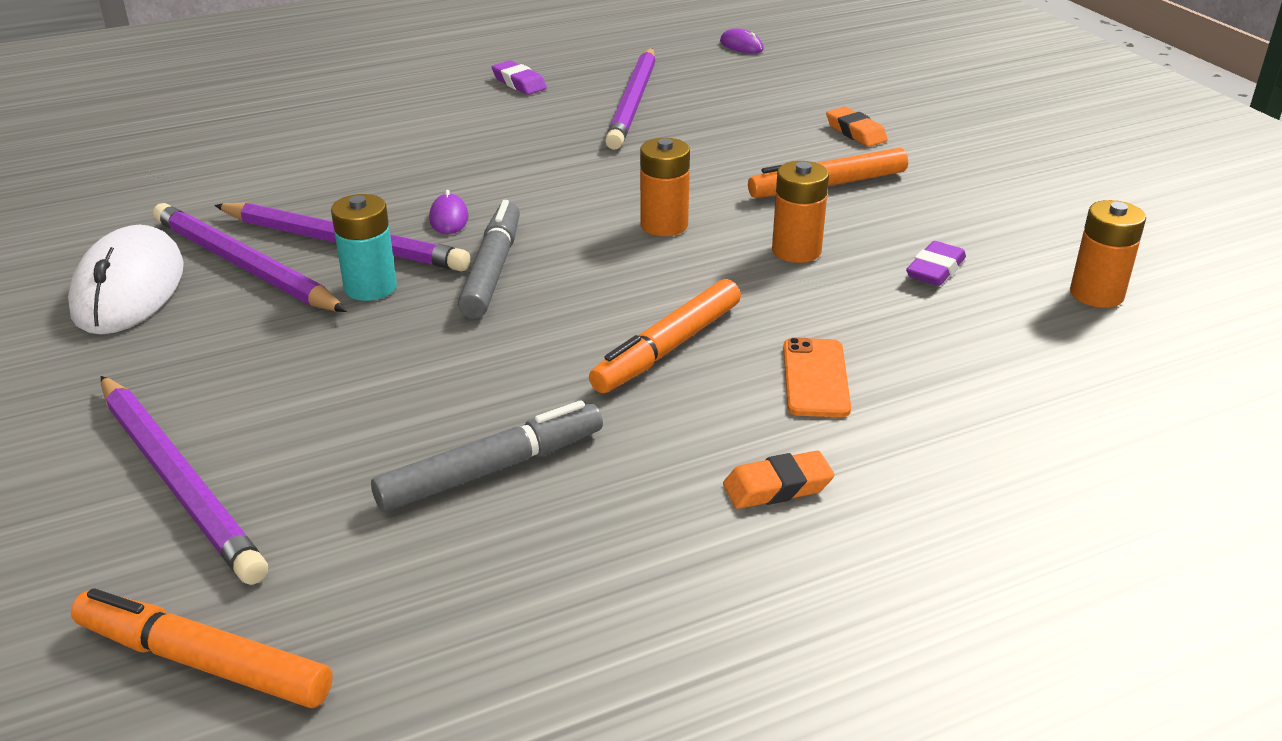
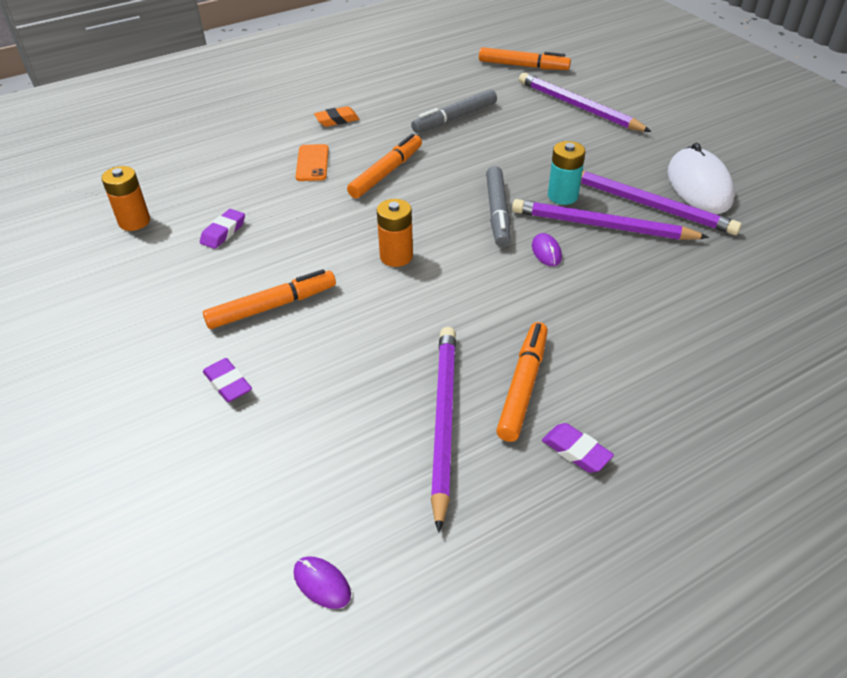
camera: 175 degrees right, 10 degrees up
orange battery [772,161,829,263] -> none
orange eraser [826,107,888,147] -> purple eraser [203,358,252,402]
none -> orange marker [496,322,548,442]

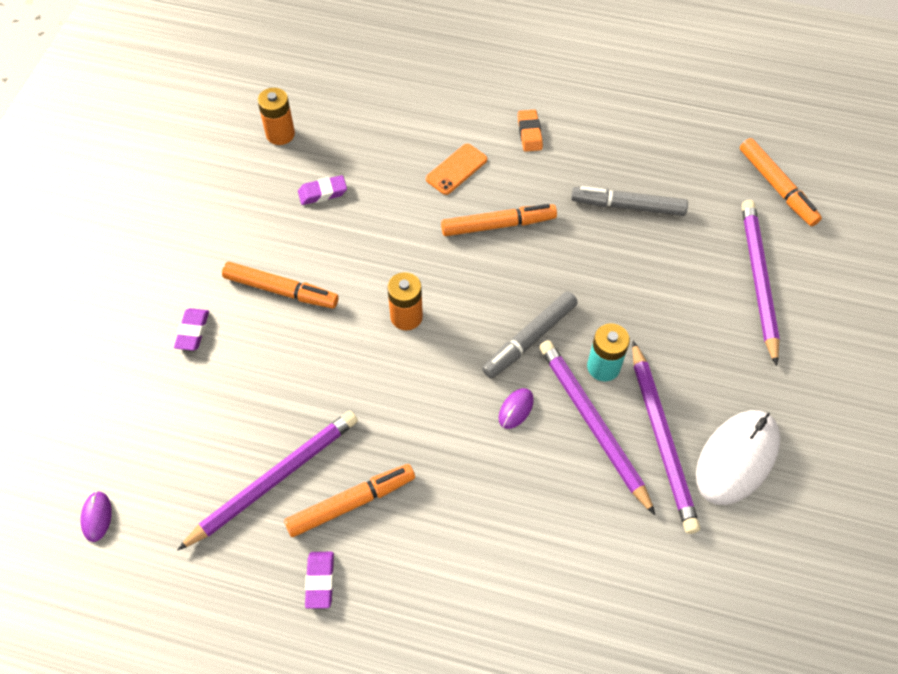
camera: 45 degrees right, 15 degrees up
orange eraser [314,106,359,127] -> orange eraser turned 60 degrees clockwise [518,110,543,152]

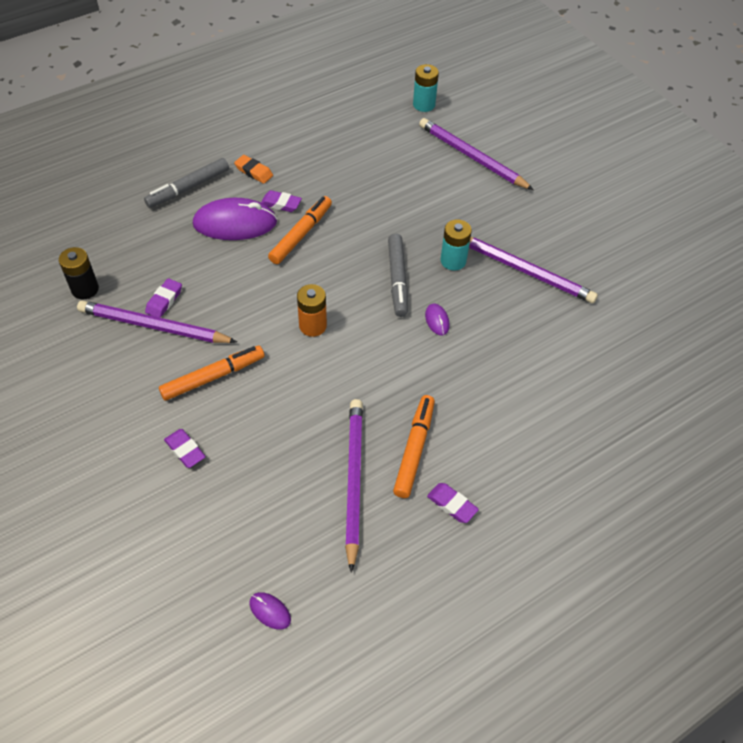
camera: 50 degrees left, 5 degrees down
orange battery [258,88,295,145] -> black battery [59,247,99,300]
orange phone [426,144,487,195] -> purple mouse [193,198,277,240]
purple pencil [539,340,655,515] -> purple pencil moved to [77,300,237,343]
grey marker [571,186,688,216] -> grey marker moved to [144,158,229,208]
white mouse [696,410,780,505] -> none
orange marker [740,138,822,226] -> turquoise battery [413,64,439,112]
none -> purple eraser [261,190,302,212]

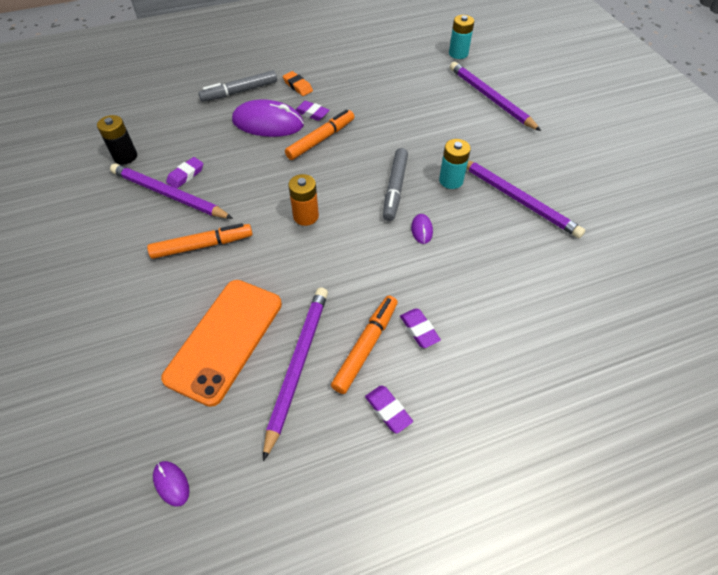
camera: 15 degrees right, 0 degrees up
purple eraser [164,429,206,468] -> purple eraser moved to [400,308,441,348]
none -> orange phone [161,280,282,407]

